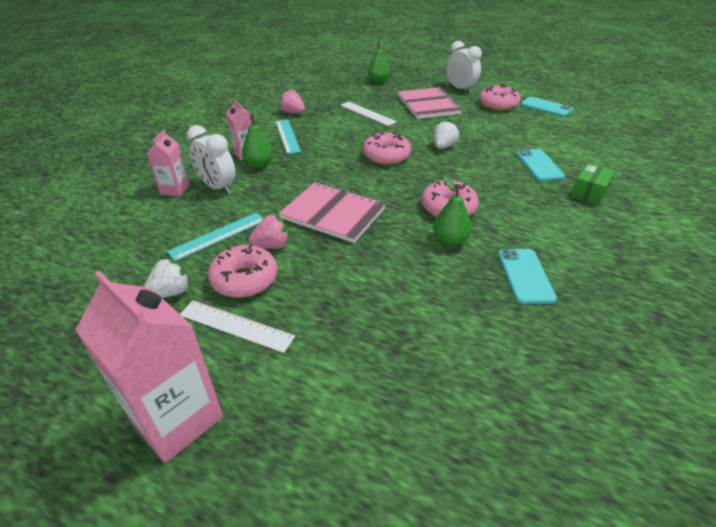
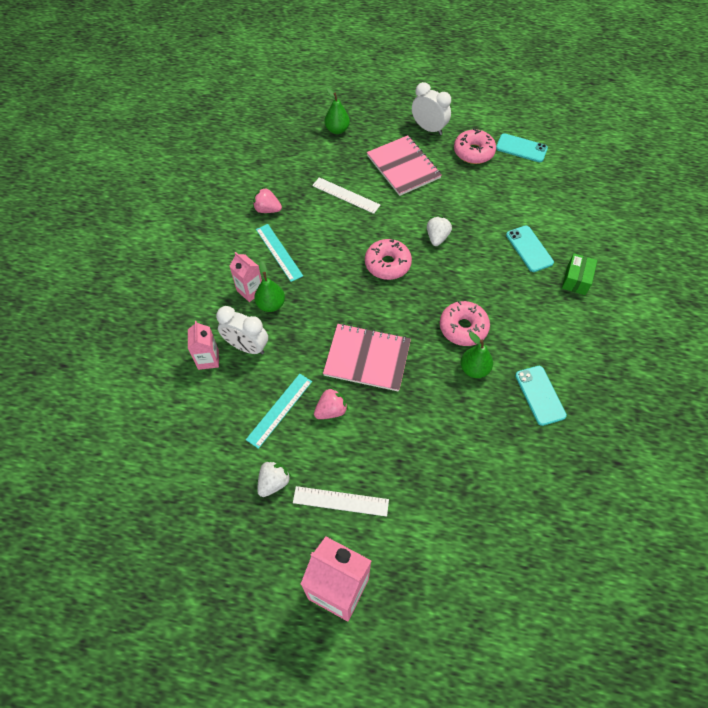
camera: 15 degrees left, 20 degrees up
pink donut [208,245,278,298] -> none

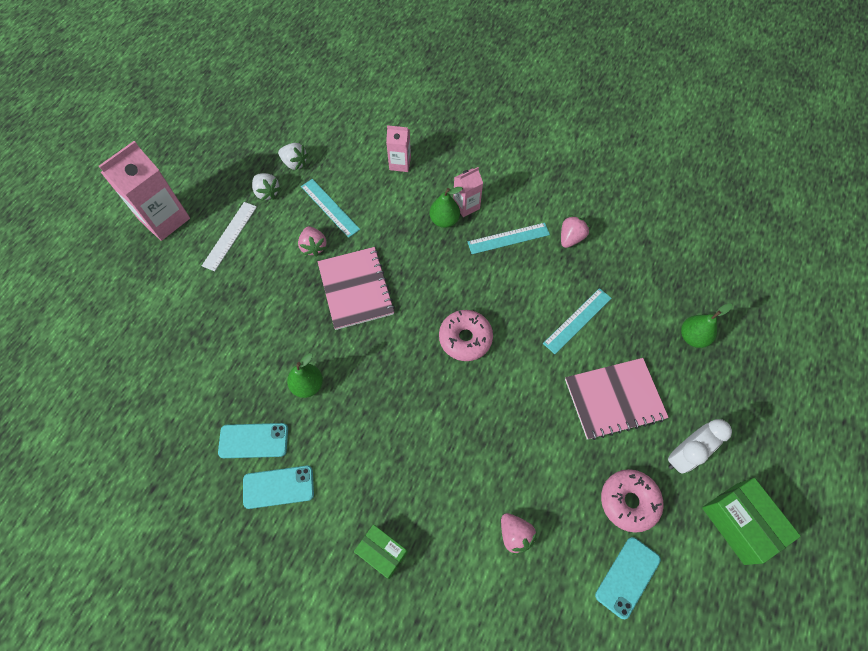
camera: 105 degrees right, 5 degrees up
white clock [216,306,268,354] -> none
white ruler [312,177,380,214] -> turquoise ruler [543,288,611,354]
pink notebook [323,323,411,392] -> pink notebook turned 45 degrees counterclockwise [318,247,395,330]
white strawberry [427,216,452,246] -> white strawberry moved to [278,143,308,170]
pink donut [440,301,490,346] -> none
turquoise phone [506,225,554,272] -> turquoise phone moved to [243,466,314,509]
none -> pink strawberry [501,513,537,555]
none -> green box [702,478,801,565]

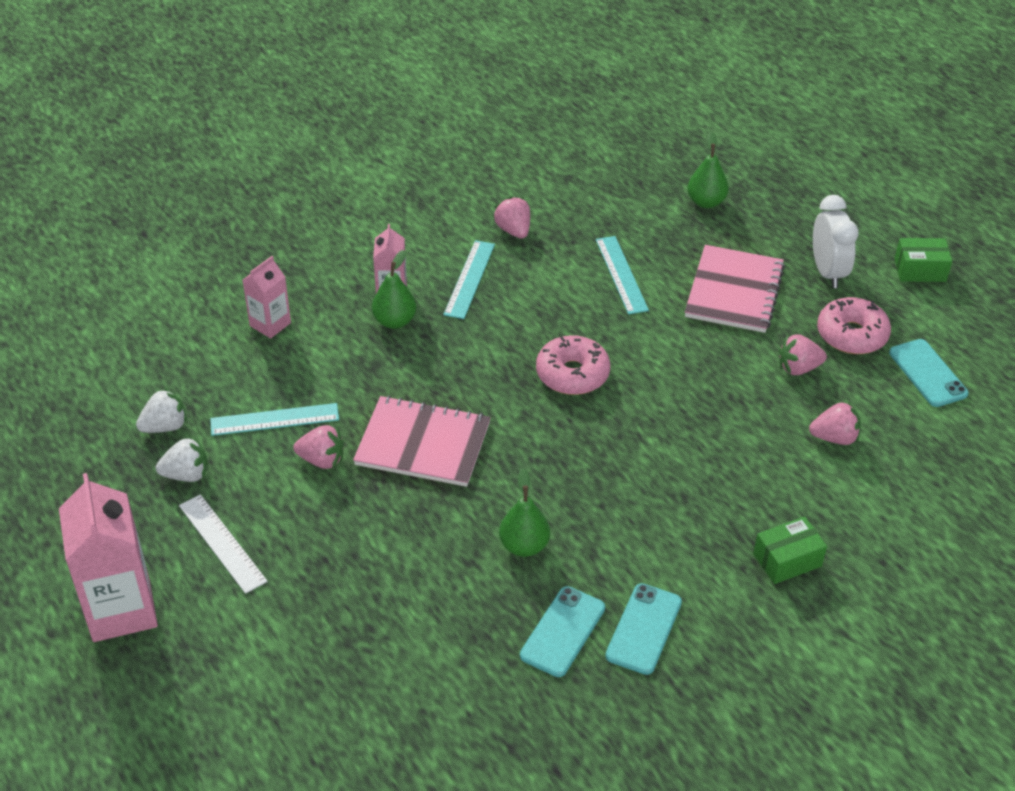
camera: 60 degrees left, 20 degrees down
green box [702,478,801,565] -> green box [894,238,952,282], size x0.65
none -> pink strawberry [779,334,827,375]

